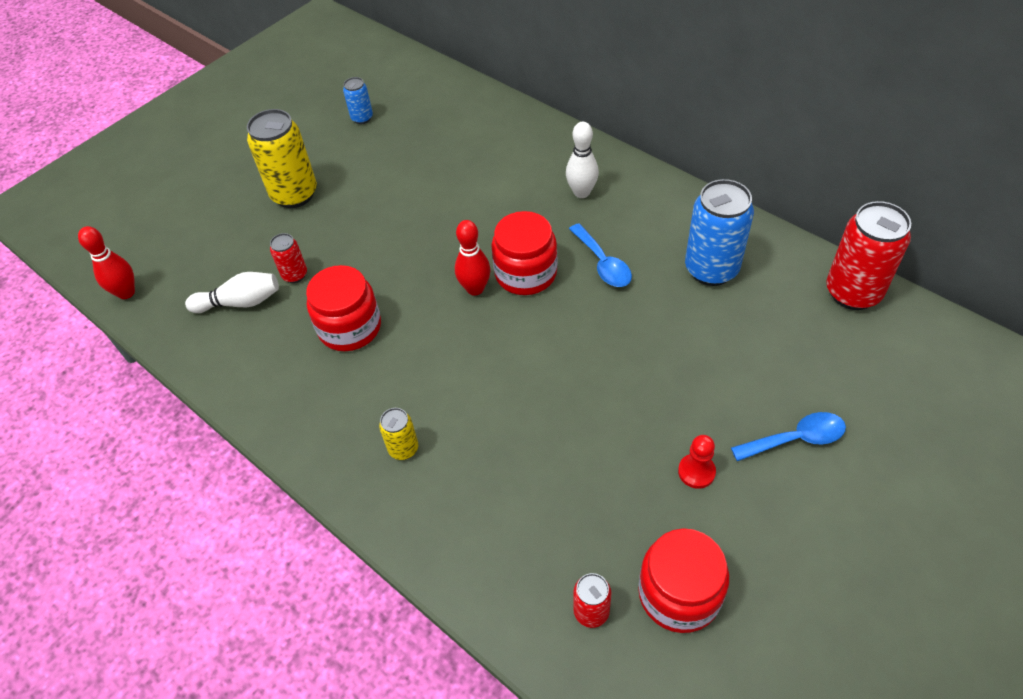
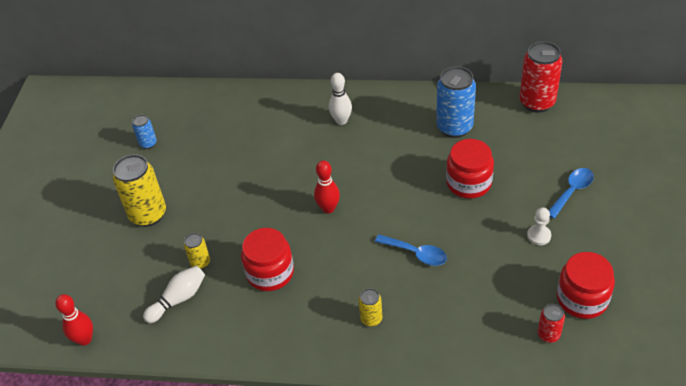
camera: 35 degrees left, 5 degrees down
red can [270,233,307,283] -> yellow can [184,233,210,269]
red jar [491,211,558,295] -> red jar moved to [446,139,494,199]
blue spoon [569,224,632,287] -> blue spoon moved to [375,234,447,266]
red pawn [678,435,716,489] -> white pawn [527,208,551,245]

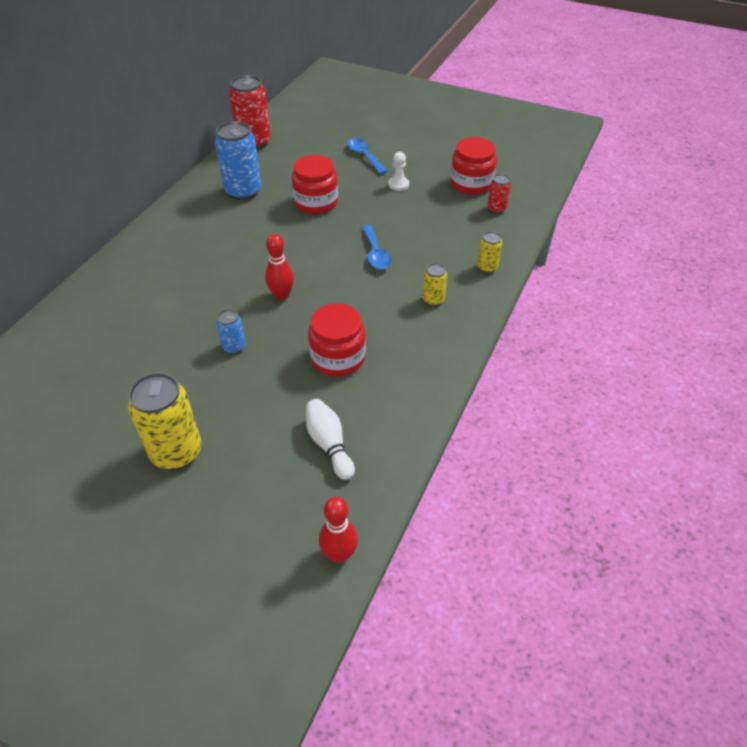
camera: 75 degrees left, 0 degrees up
blue can [132,115,157,149] -> blue can moved to [216,309,246,354]
yellow can [184,233,210,269] -> yellow can moved to [477,231,502,273]
white bowling pin [329,73,352,125] -> none
blue spoon [375,234,447,266] -> blue spoon turned 120 degrees clockwise [362,225,392,270]

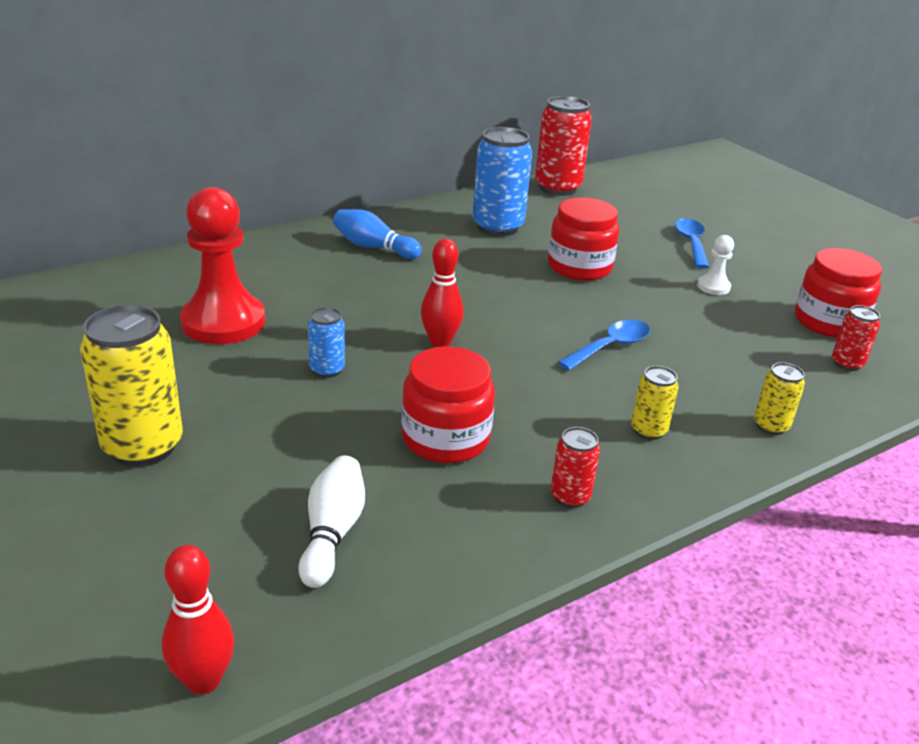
camera: 30 degrees right, 15 degrees down
blue spoon [362,225,392,270] -> blue spoon turned 150 degrees counterclockwise [558,320,650,370]
none -> red pawn [180,187,265,344]
none -> blue bowling pin [333,209,422,259]
none -> red can [551,427,600,508]

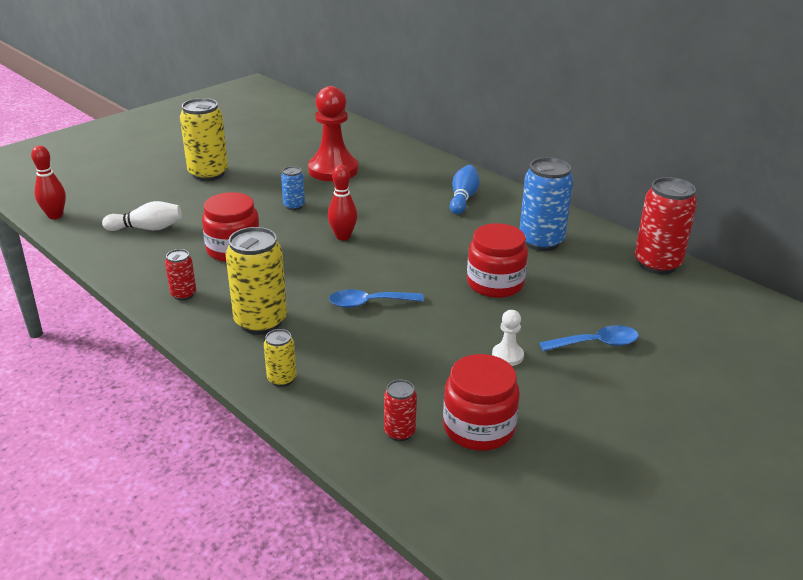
camera: 80 degrees right, 0 degrees up
blue spoon [558,320,650,370] -> blue spoon turned 135 degrees clockwise [329,289,424,308]
yellow can [631,366,678,440] -> yellow can [225,227,287,335], size x1.98

